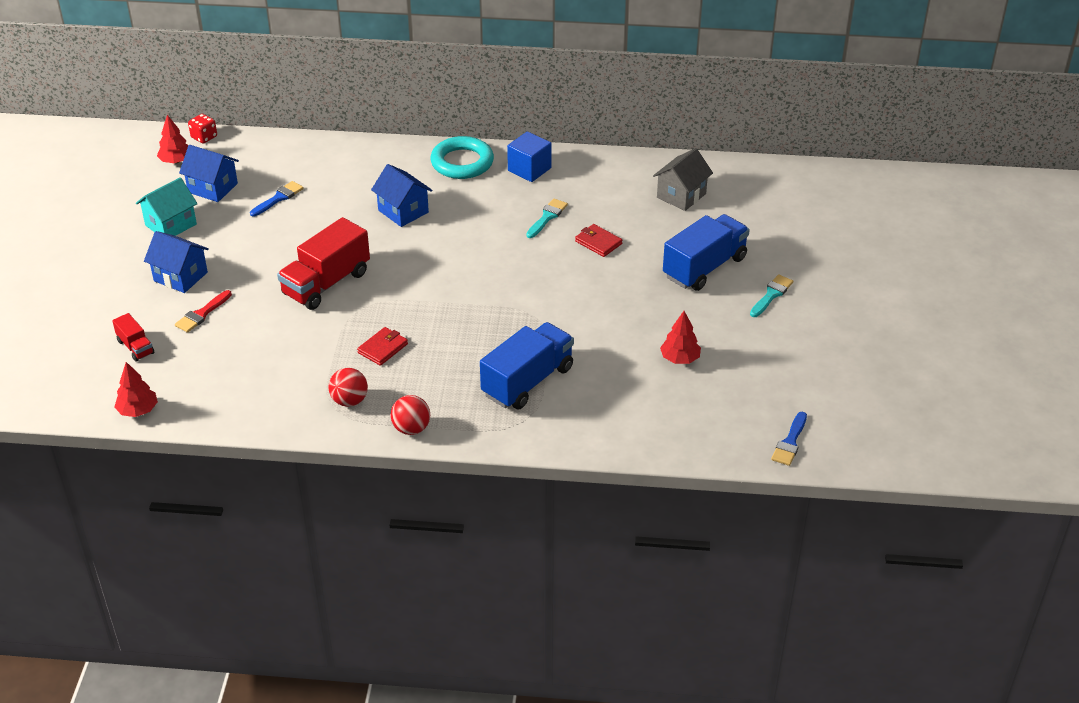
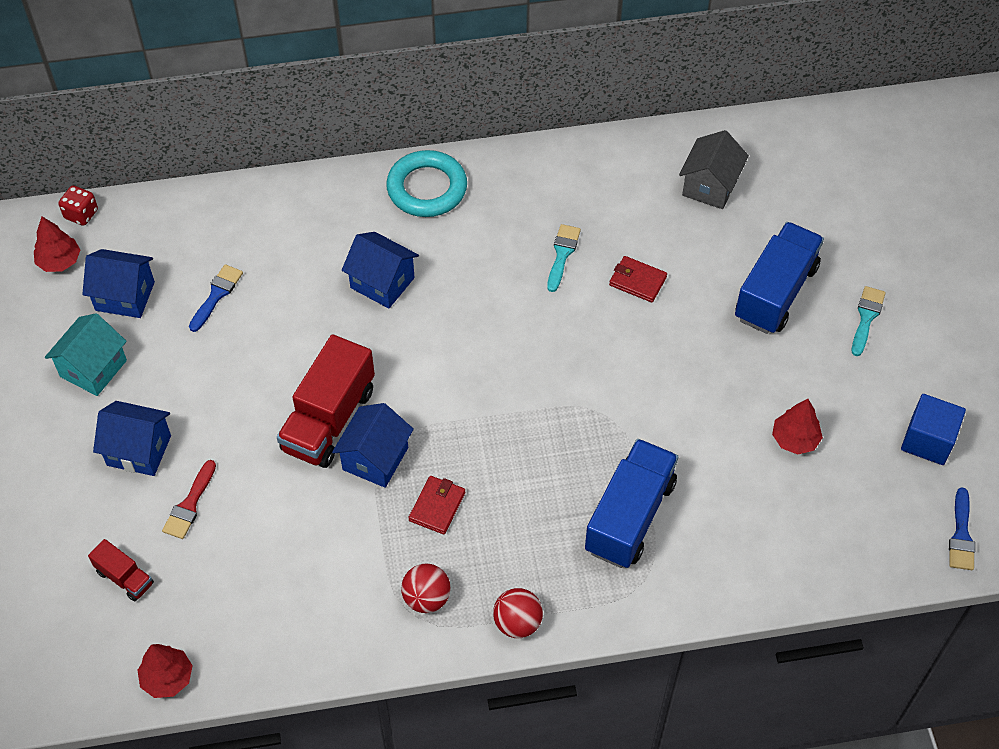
camera: 15 degrees left, 15 degrees up
blue cube [507,132,551,182] -> blue cube moved to [901,394,966,465]
none -> blue house [332,403,414,488]

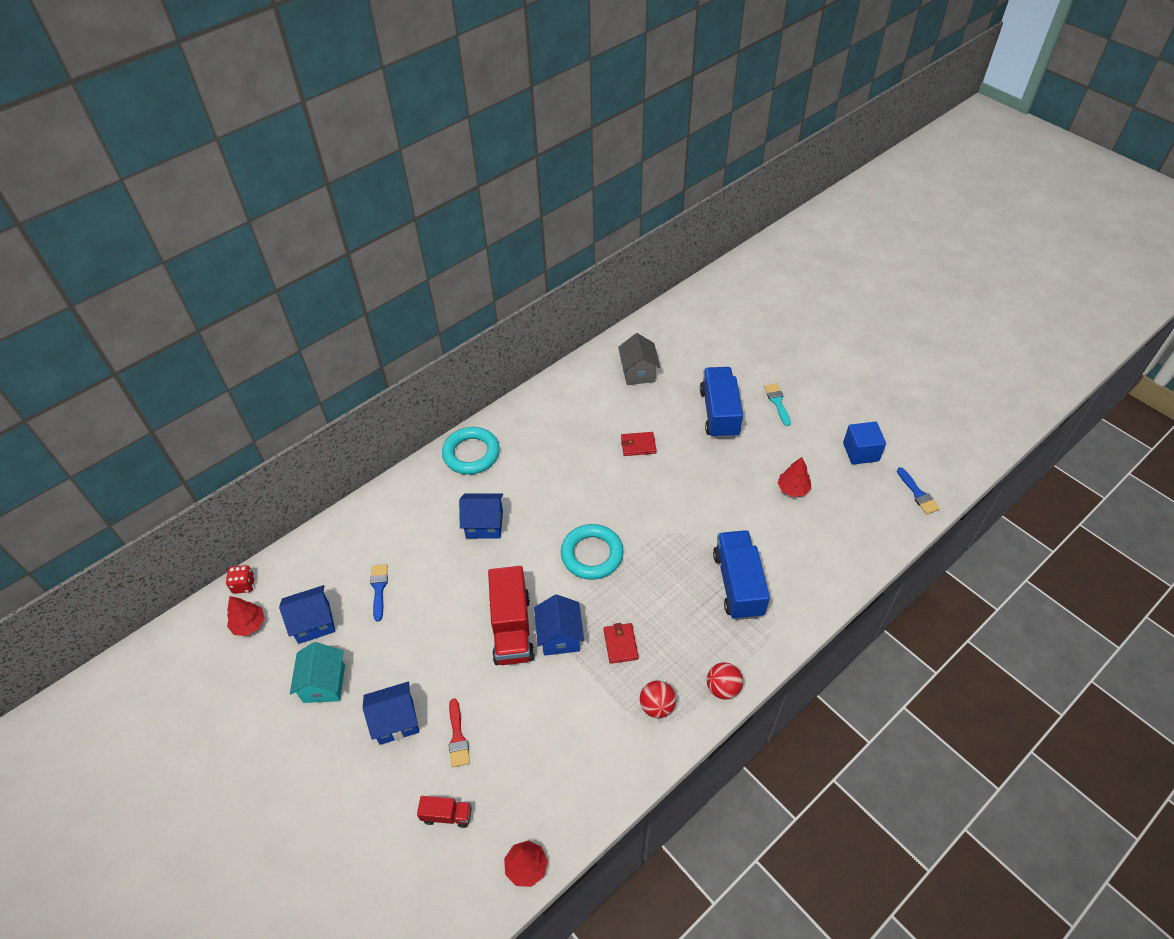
camera: 30 degrees left, 5 degrees down
turquoise brush [547,224,581,292] -> none
none -> turquoise ring [561,524,624,580]

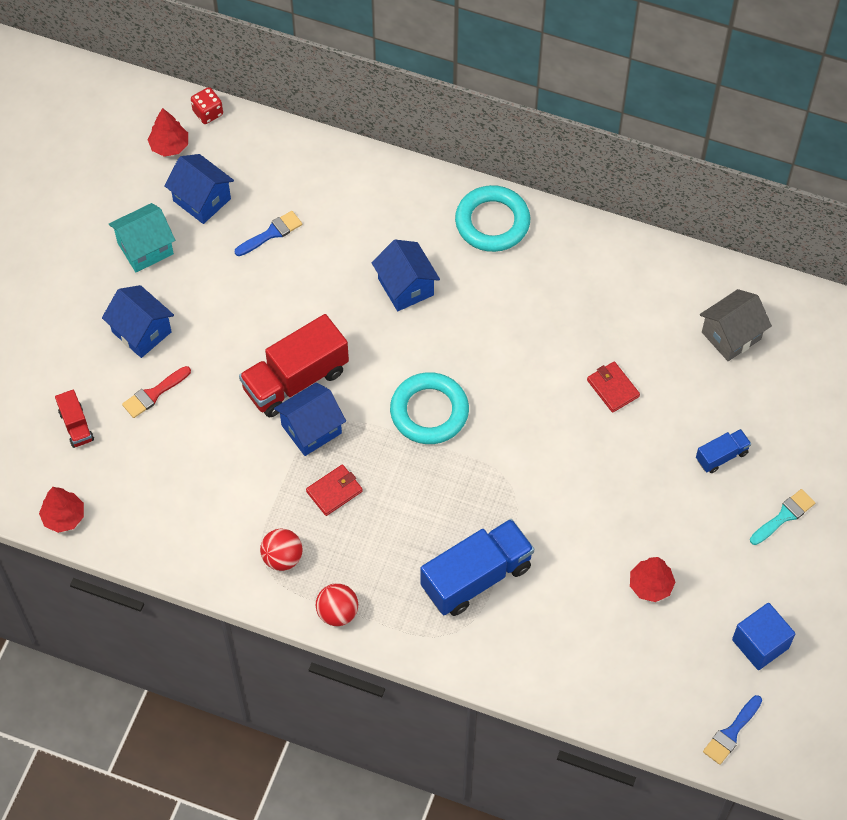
camera: 60 degrees right, 10 degrees up
blue truck [700,367,743,439] -> blue truck [696,429,751,473], size x0.49

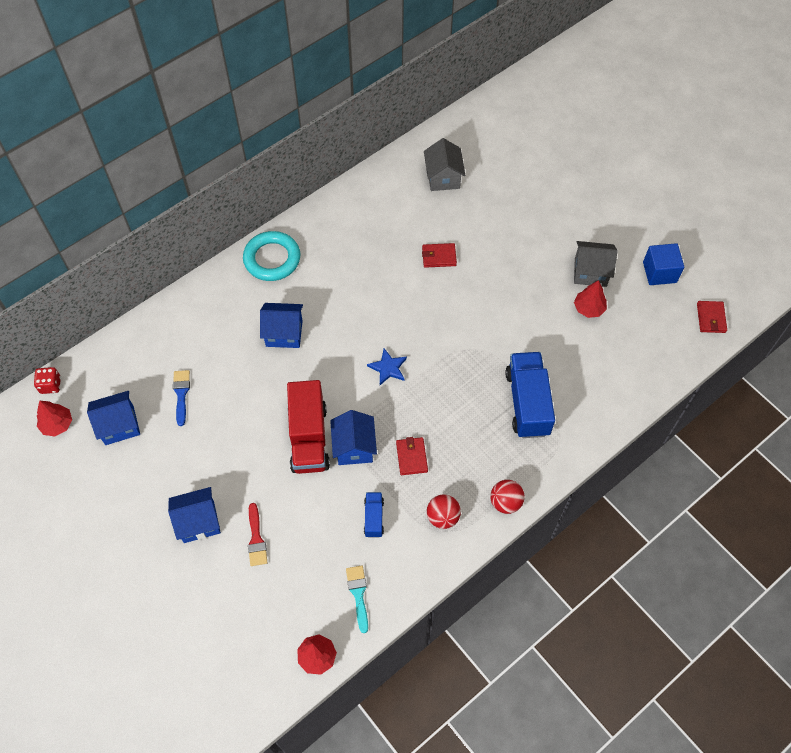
camera: 60 degrees left, 0 degrees up
red truck [55,389,94,448] -> none
turquoise house [109,203,175,272] -> none
turquoise ring [390,372,469,444] -> blue star [367,348,407,385]
blue truck [696,429,751,473] -> blue truck moved to [364,492,384,537]
blue brush [703,695,762,765] -> red wallet [697,301,727,333]
turquoise brush [750,489,815,545] -> turquoise brush moved to [346,566,368,633]
none -> grey house [574,241,618,287]

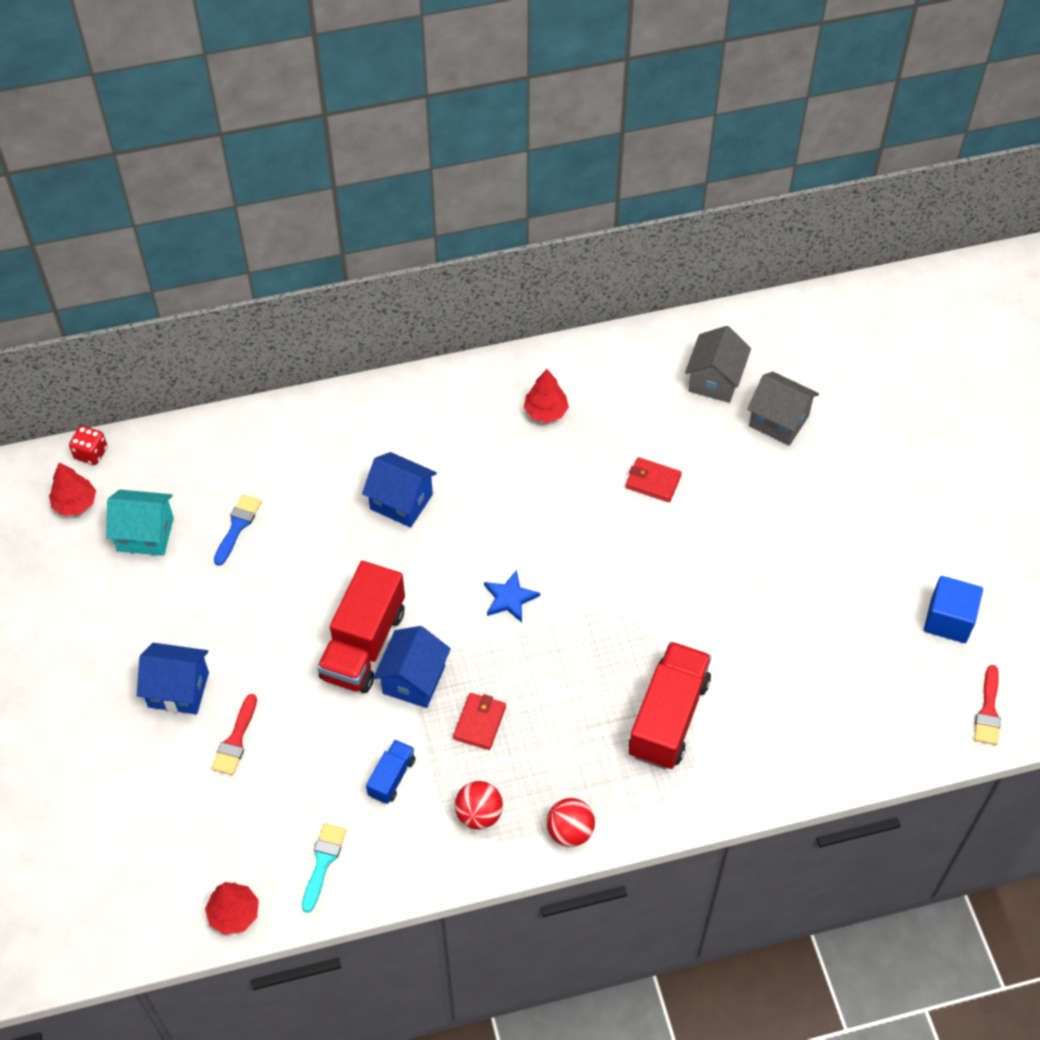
camera: 25 degrees right, 5 degrees down
blue house [87,391,140,445] -> turquoise house [106,490,174,556]
turquoise ring [243,231,300,281] -> none
blue truck [505,352,555,438] -> red truck [629,641,712,769]
grey house [574,241,618,287] -> grey house moved to [747,372,819,446]
red tree [574,280,607,318] -> red tree moved to [524,369,569,423]
red wallet [697,301,727,333] -> red brush [974,665,1001,745]

